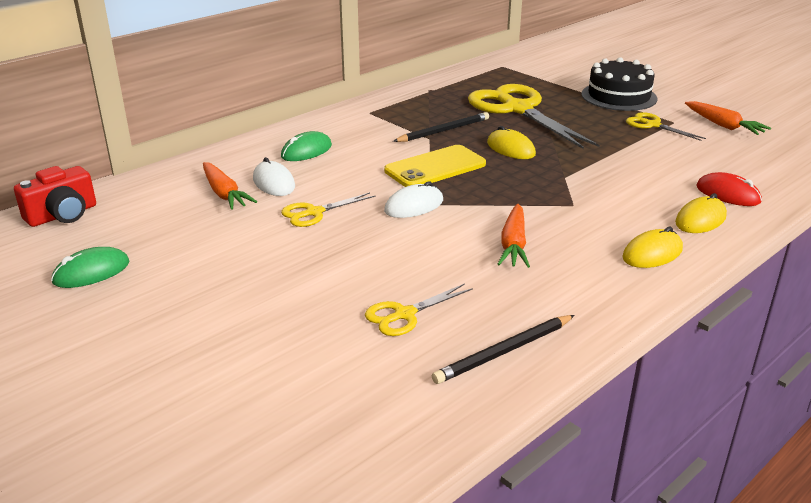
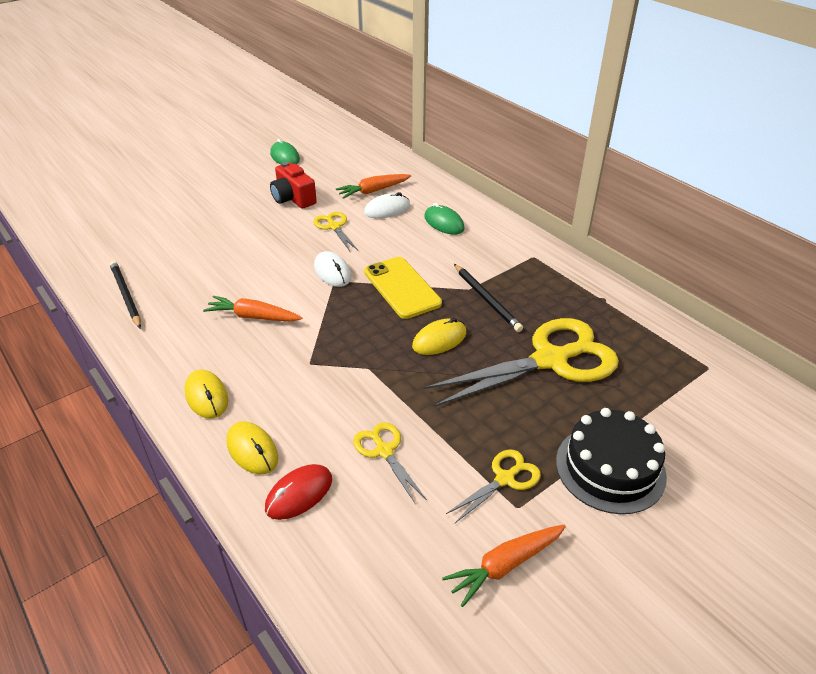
camera: 95 degrees right, 10 degrees up
red camera [14,166,96,227] -> red camera moved to [270,162,317,209]
yellow scissors [365,283,473,336] -> yellow scissors moved to [353,422,427,505]

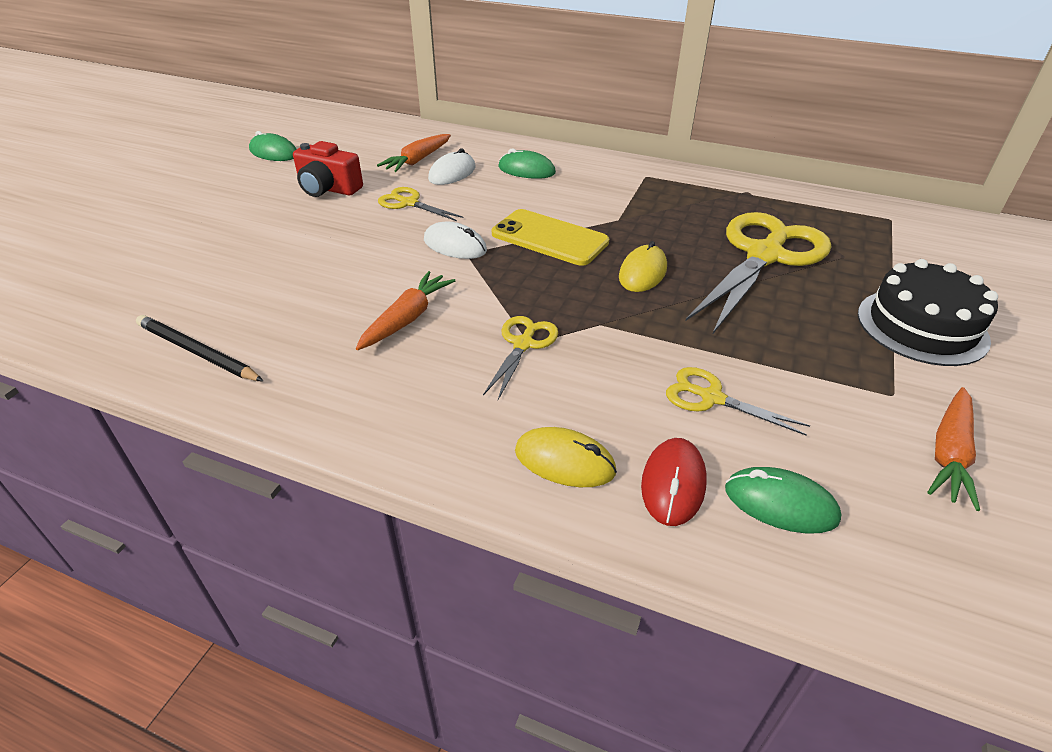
camera: 30 degrees left, 0 degrees up
yellow mouse [185,369,228,419] -> none
orange carrot [203,296,302,322] -> orange carrot turned 135 degrees clockwise [356,271,455,350]
yellow scissors [446,450,541,524] -> yellow scissors moved to [483,316,558,400]
black pencil [454,264,523,332] -> none
none -> green mouse [725,467,841,533]

